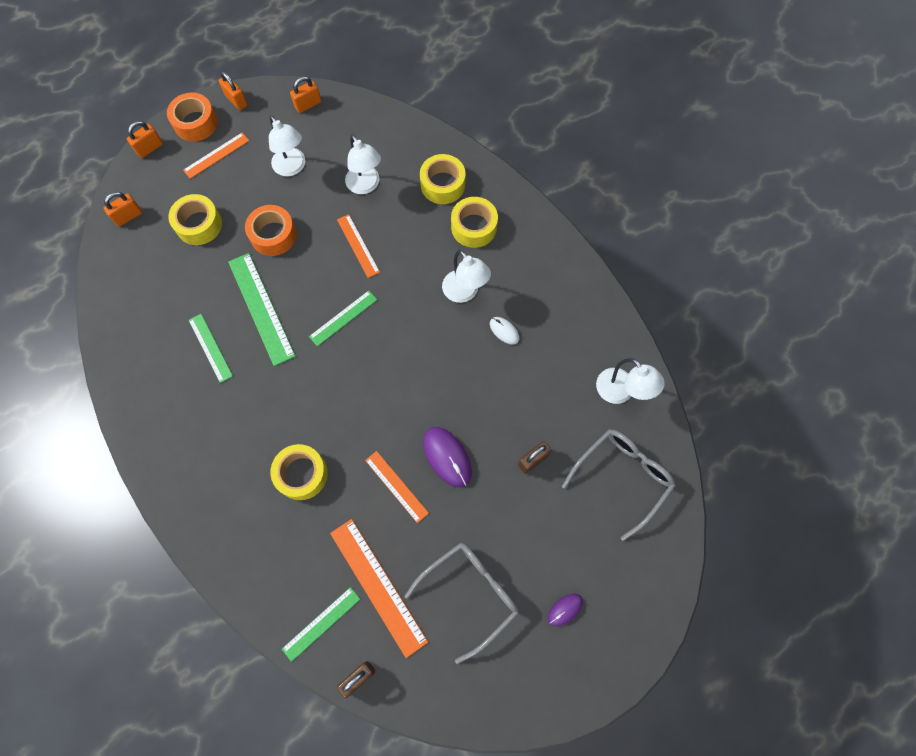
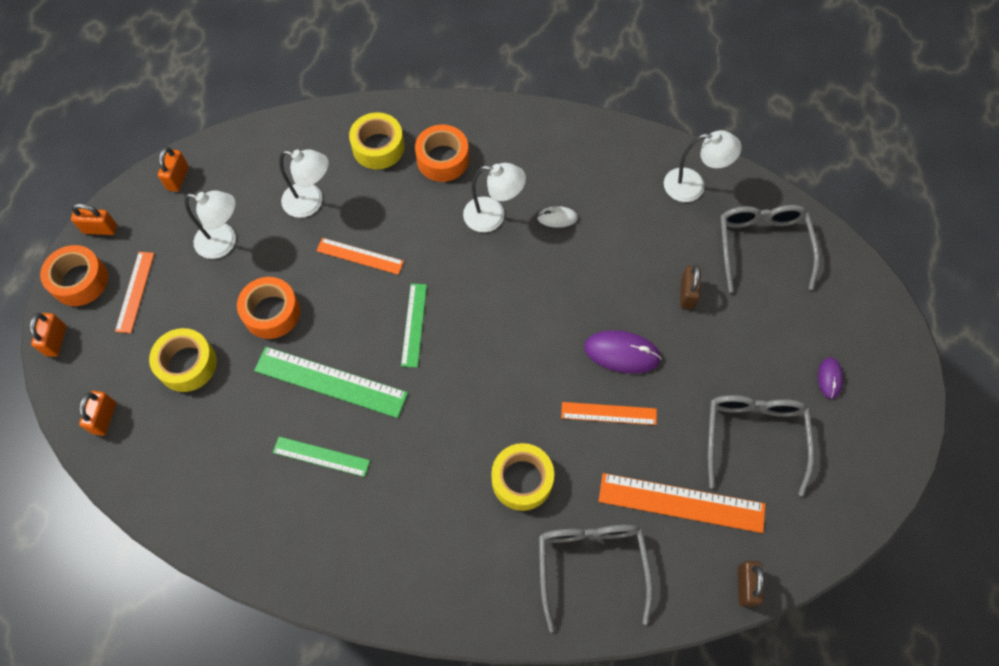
camera: 45 degrees left, 5 degrees down
green ruler [282,587,360,662] -> none
yellow tape [451,197,498,248] -> orange tape [415,125,469,182]
none -> grey glasses [539,525,653,632]

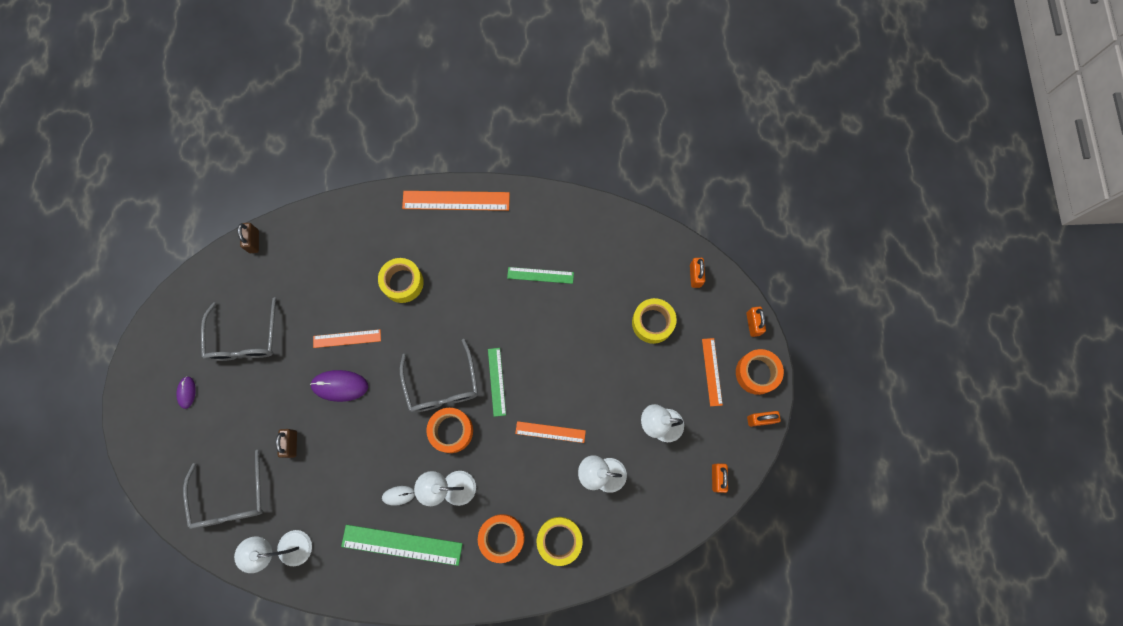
camera: 170 degrees right, 10 degrees up
orange tape [237,277,300,339] -> orange tape moved to [426,408,473,453]
green ruler [254,347,408,418] -> green ruler moved to [341,525,463,566]
grey glasses [539,525,653,632] -> grey glasses moved to [400,339,478,413]
orange ruler [599,473,765,533] -> orange ruler moved to [402,191,510,211]

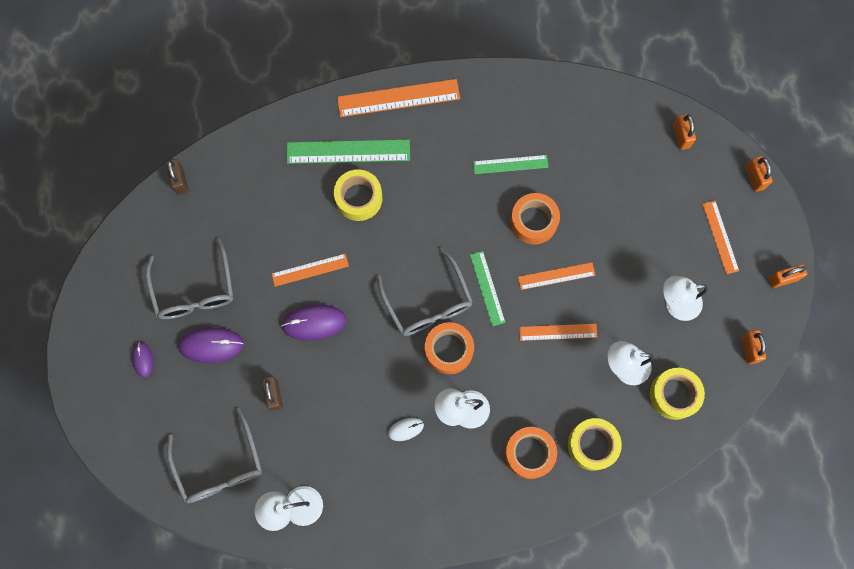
camera: 10 degrees left, 0 degrees up
green ruler [341,525,463,566] -> green ruler moved to [287,140,410,164]
yellow tape [632,298,677,344] -> yellow tape moved to [650,368,705,420]
orange tape [736,349,784,395] -> orange tape moved to [510,193,560,245]
none -> purple mouse [178,327,244,363]
none -> orange ruler [518,262,595,290]

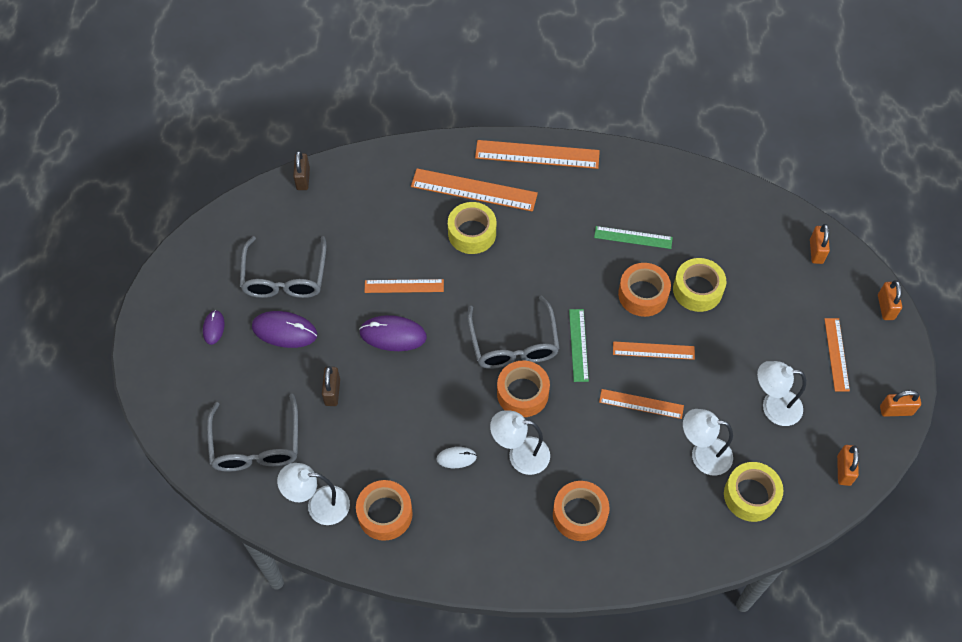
camera: 15 degrees right, 15 degrees down
green ruler [287,140,410,164] -> orange ruler [411,168,538,212]
yellow tape [568,418,622,470] -> yellow tape moved to [673,258,726,312]
none -> orange tape [356,480,413,541]

